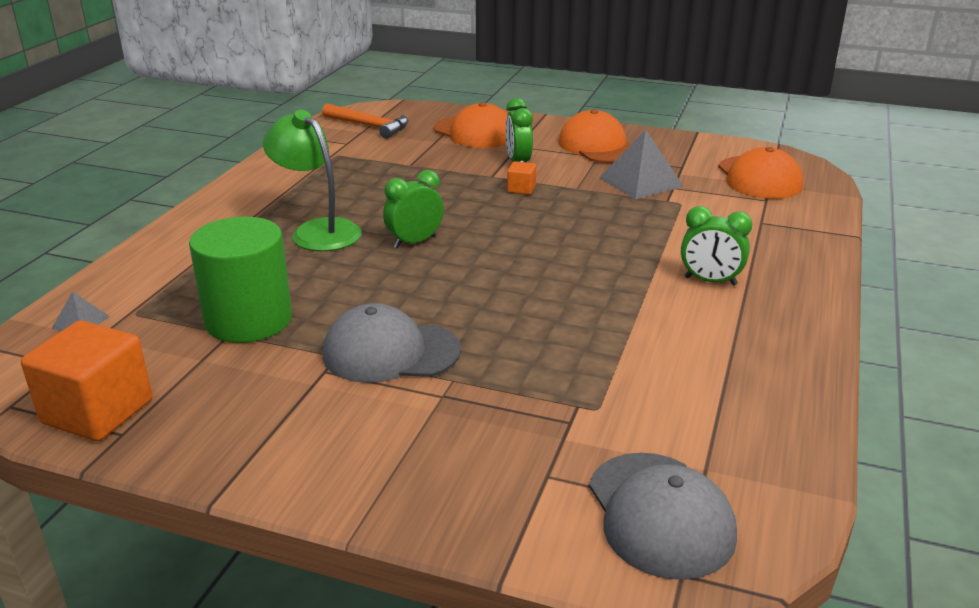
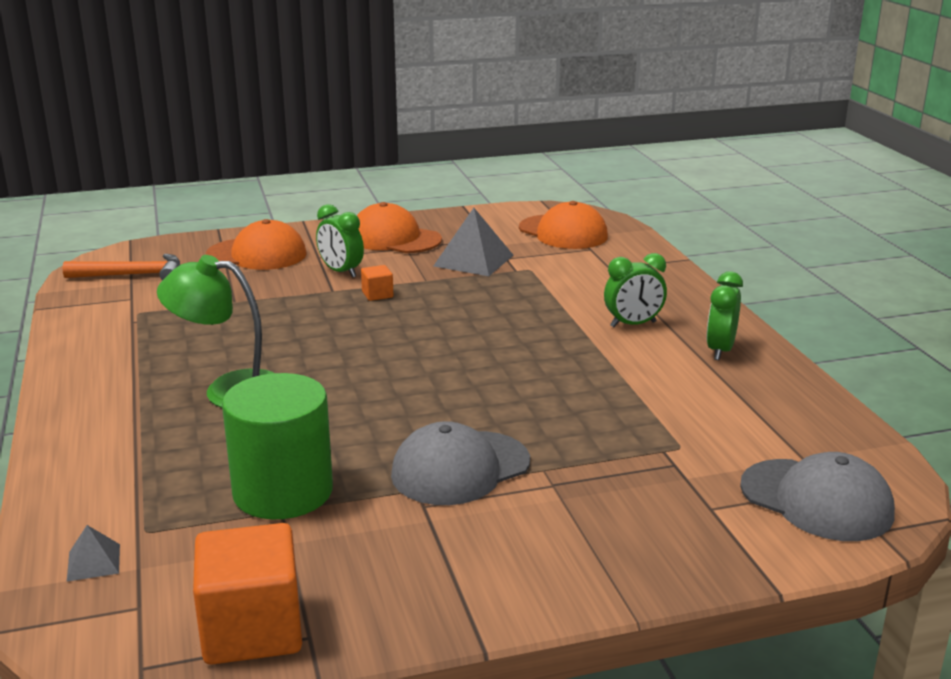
camera: 35 degrees left, 5 degrees down
green clock [383,170,444,248] -> green clock moved to [707,271,743,360]

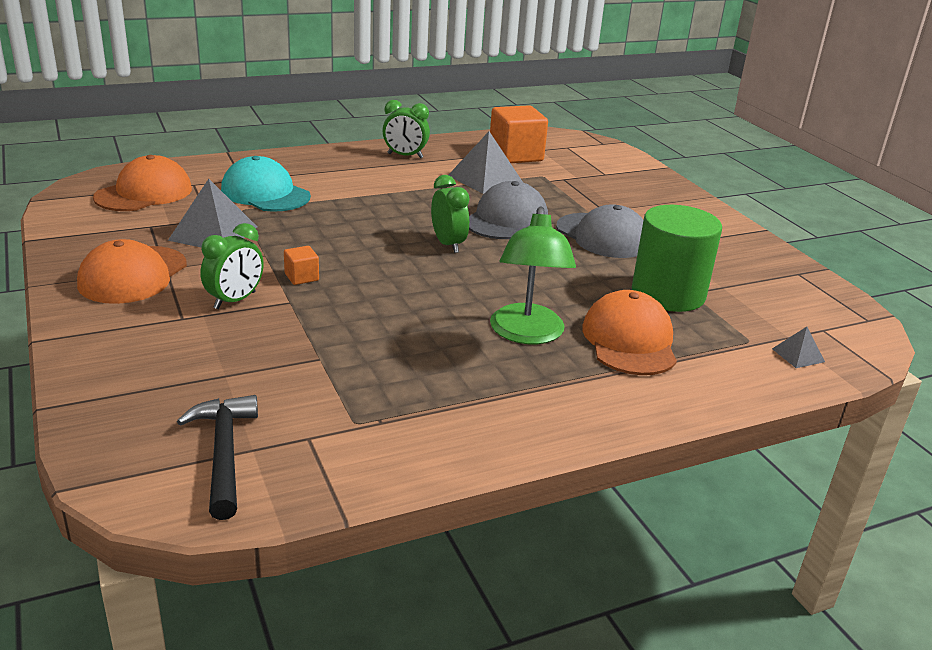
camera: 100 degrees left, 5 degrees up
orange hammer [62,254,180,281] -> black hammer [177,395,258,520]
orange cube [193,523,302,665] -> orange cube moved to [490,105,548,163]
orange cap [206,219,307,270] -> orange cap moved to [582,290,677,375]
green clock [604,253,667,327] -> green clock moved to [431,175,470,253]
grey cap [740,452,895,541] -> grey cap moved to [469,181,548,239]
none -> turquoise cap [221,156,311,212]
none -> grey pyramid [449,132,523,194]

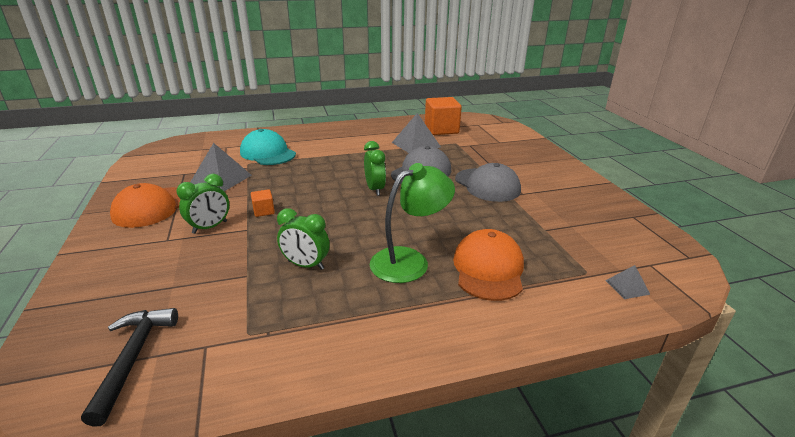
camera: 10 degrees right, 0 degrees up
orange cap [93,155,192,211] -> none
green clock [382,100,430,158] -> green clock moved to [277,208,330,270]
green lamp [490,206,576,344] -> green lamp turned 135 degrees counterclockwise [370,163,455,283]
green cylinder [632,205,722,312] -> none

